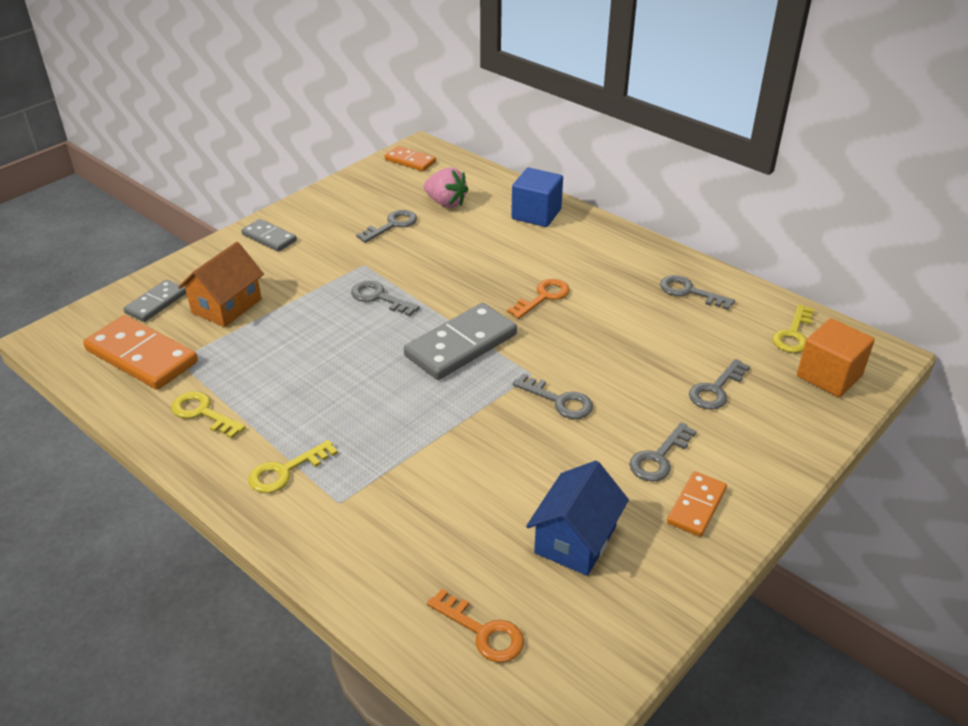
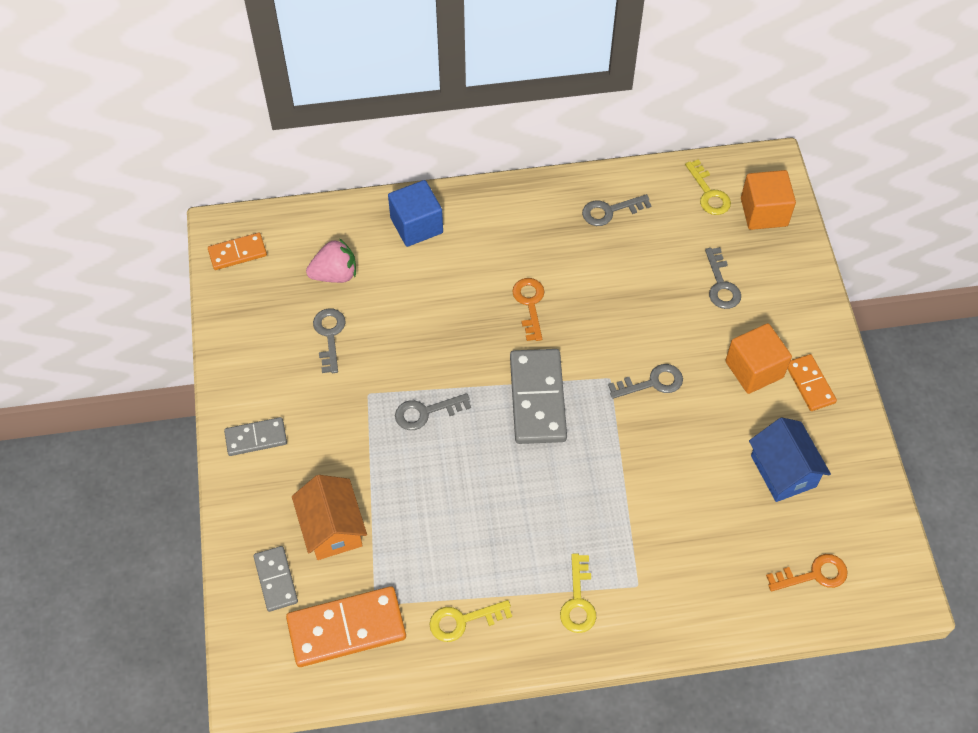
camera: 50 degrees left, 20 degrees up
grey key [629,422,697,482] -> orange cube [725,323,792,394]

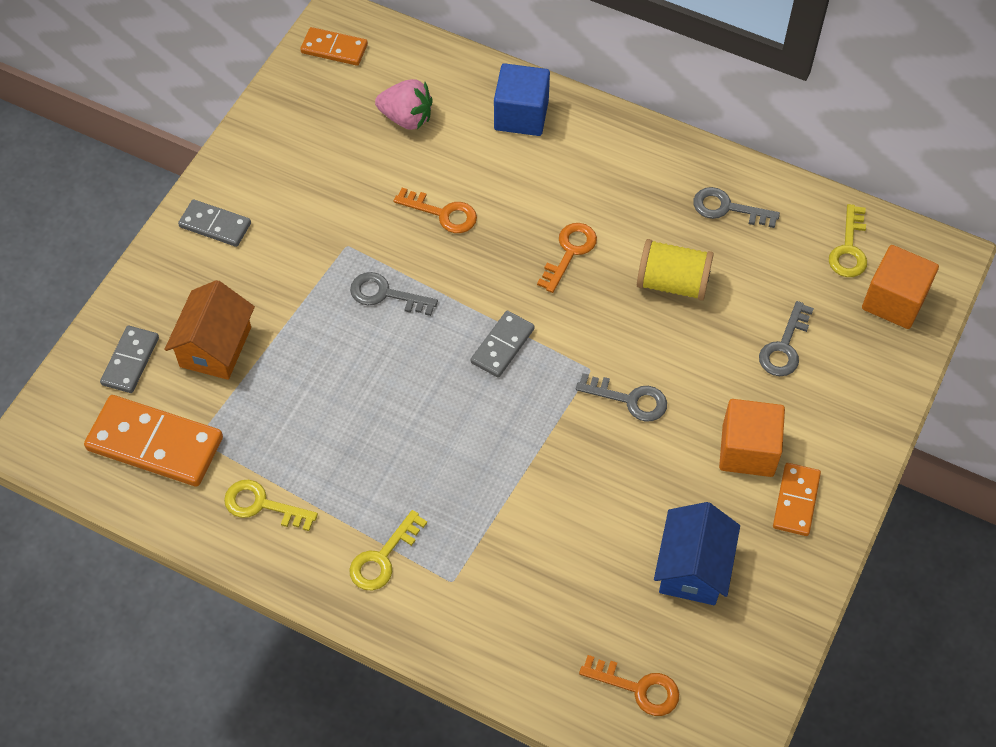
camera: 35 degrees right, 0 degrees up
grey key [313,309,346,373] -> none
grey domino [510,349,567,444] -> grey domino [471,311,535,378], size x0.57
none -> orange key [393,188,477,233]
none -> yellow spool [637,239,714,301]

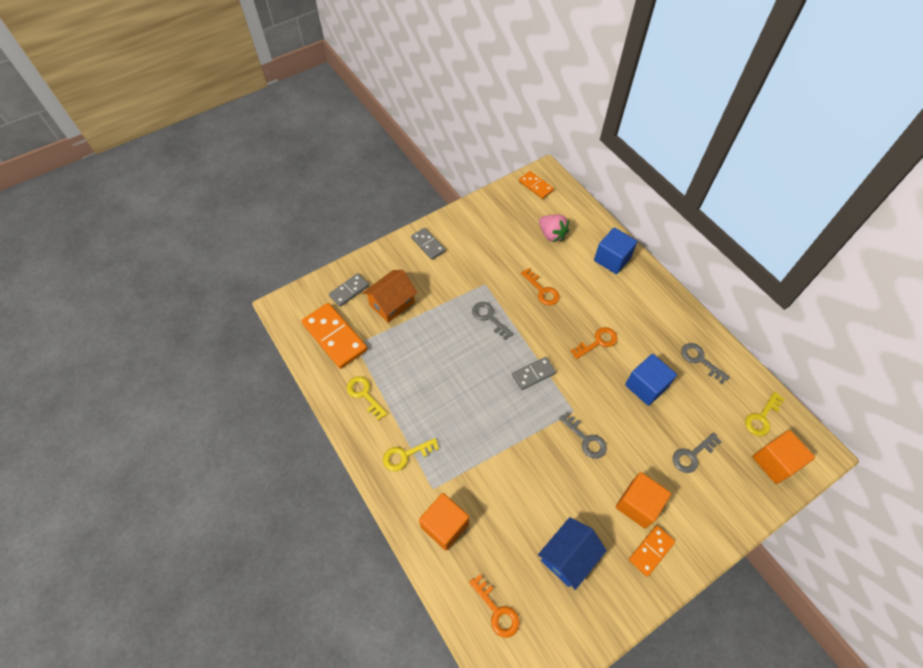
camera: 30 degrees right, 0 degrees up
yellow spool [637,239,714,301] -> blue cube [625,354,677,406]
none -> orange cube [419,493,469,551]

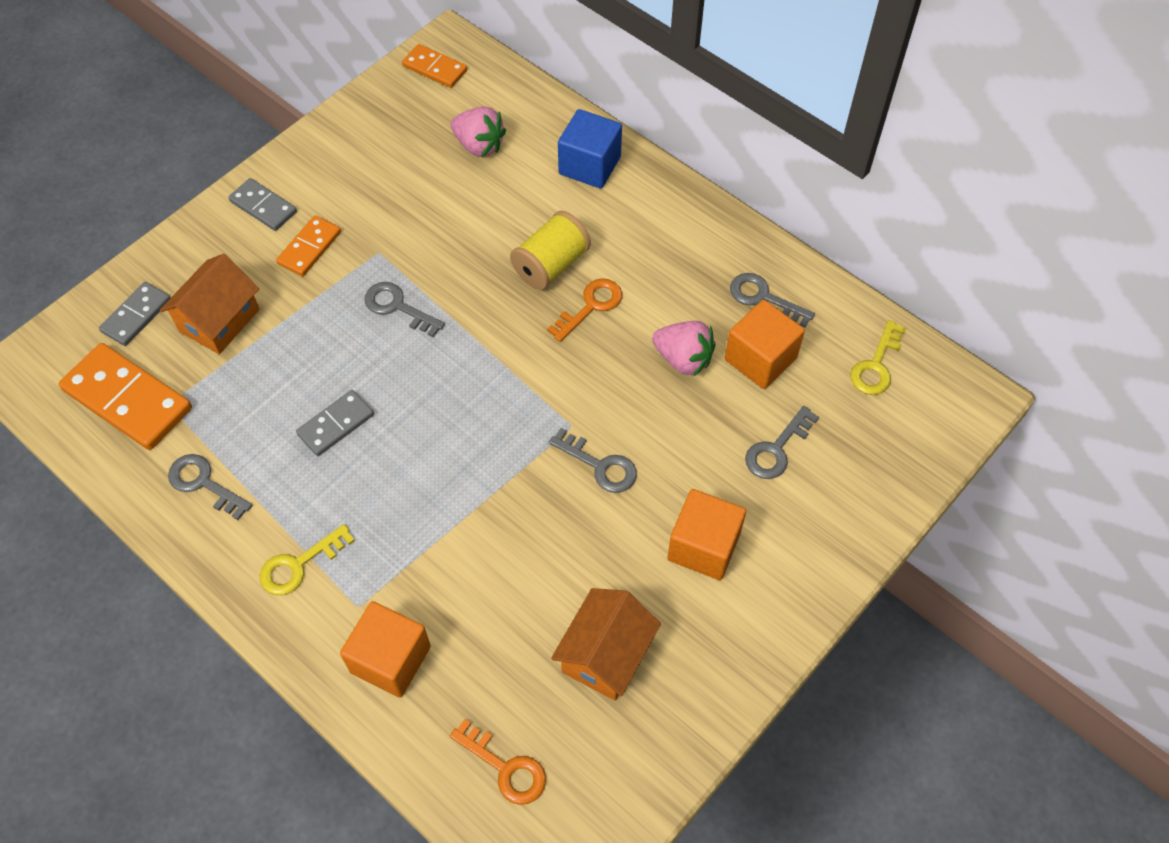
camera: 15 degrees left, 0 degrees up
yellow key [347,376,388,421] -> grey key [168,454,252,520]
grey domino [512,357,556,390] -> grey domino moved to [296,390,374,456]
orange key [521,268,560,306] -> none
blue house [538,517,607,590] -> orange house [551,588,661,701]
blue cube [625,354,677,406] -> pink strawberry [652,321,716,377]
orange domino [629,525,675,577] -> orange domino moved to [276,216,341,276]
orange cube [752,430,815,484] -> orange cube moved to [725,300,805,389]
none -> yellow spool [510,211,591,290]

